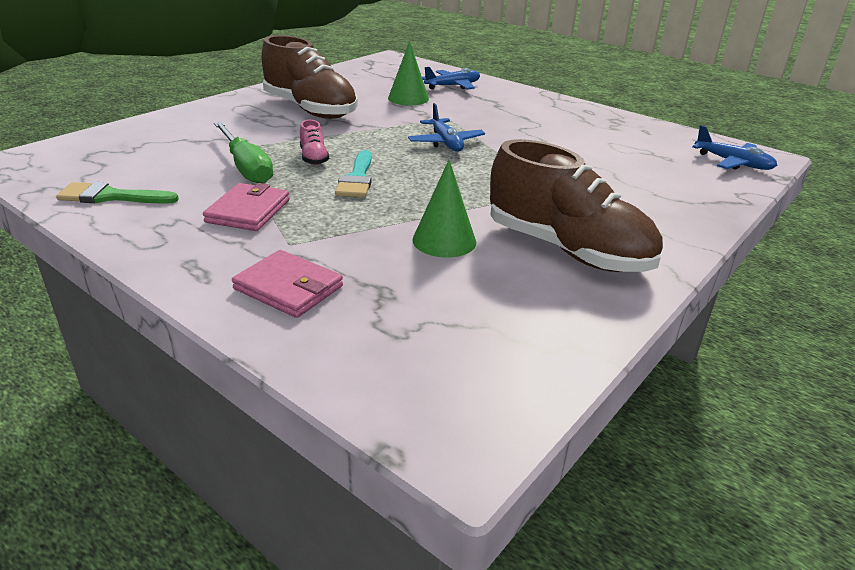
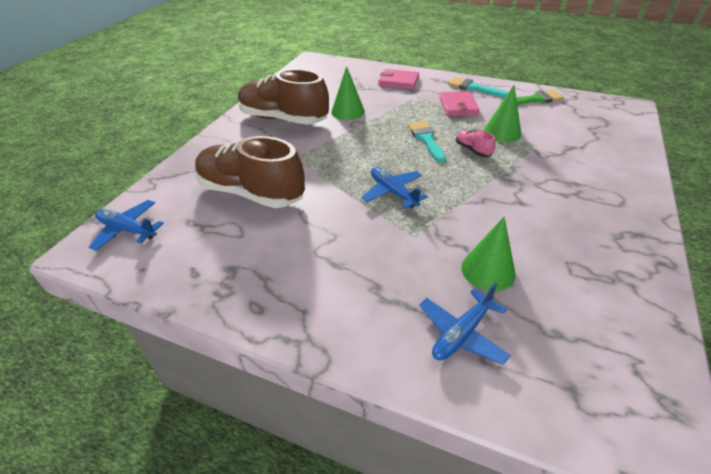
camera: 165 degrees right, 10 degrees up
green screwdriver [214,122,273,184] -> green cone [484,85,521,142]
brown shoe [262,35,358,119] -> brown shoe moved to [195,136,305,208]
none -> turquoise brush [448,77,508,98]

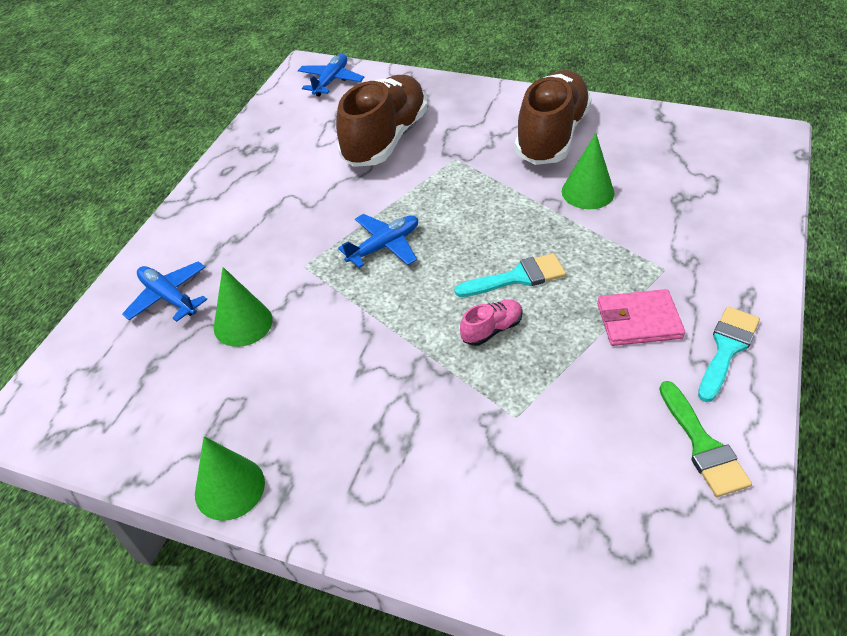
camera: 90 degrees right, 5 degrees up
pink wallet [378,69,419,89] -> none
green cone [484,85,521,142] -> green cone moved to [195,436,265,521]

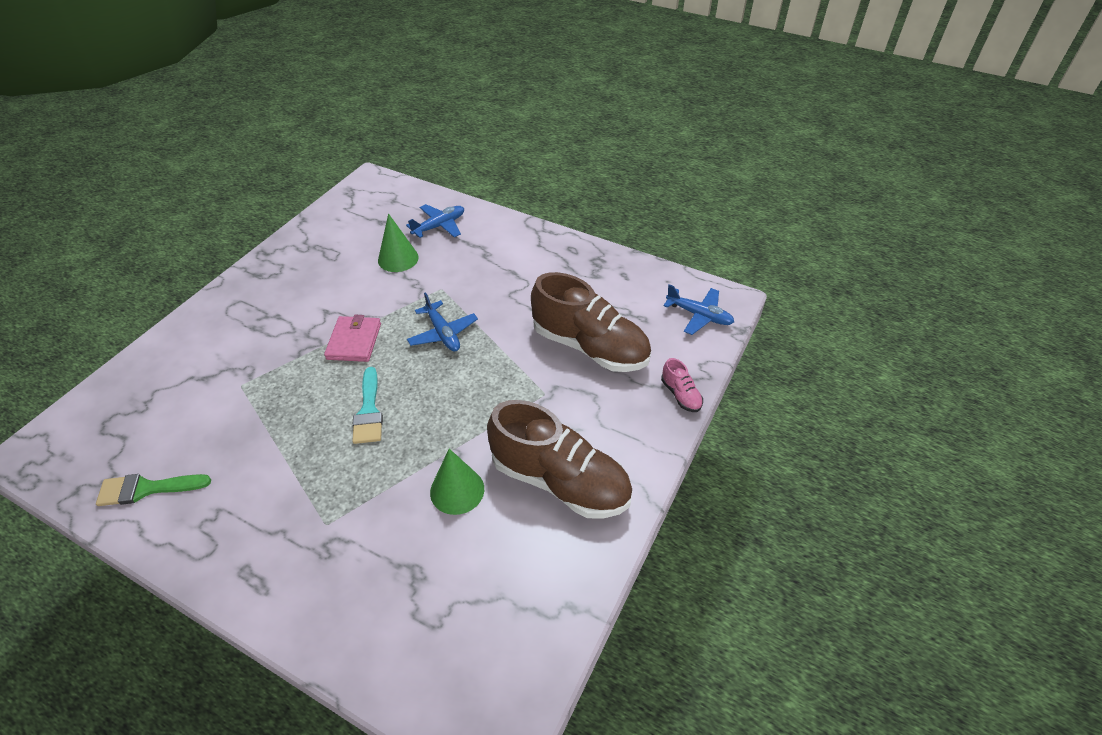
camera: 95 degrees right, 0 degrees up
green cone [195,436,265,521] -> none
pink shoe [460,299,523,346] -> pink shoe moved to [661,358,703,412]
pink wallet [597,289,685,346] -> pink wallet moved to [324,315,381,362]
turquoise brush [698,307,760,402] -> none

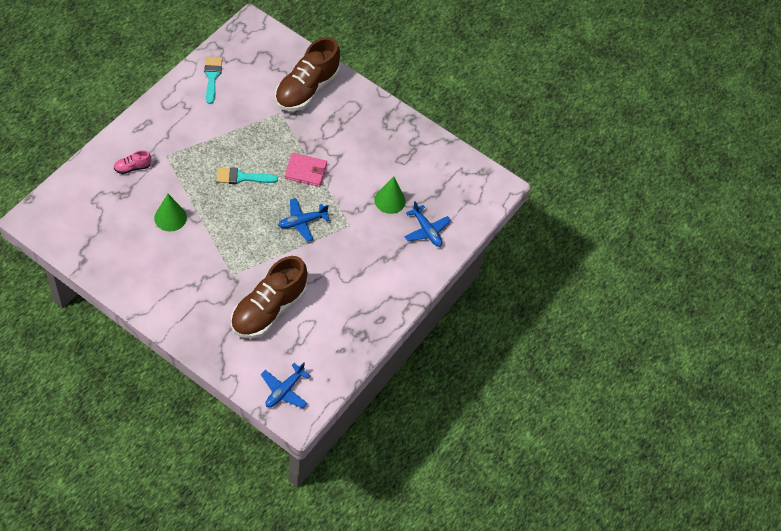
camera: 90 degrees right, 10 degrees up
green brush [96,474,211,506] -> turquoise brush [204,57,222,104]
brown shoe [487,400,633,519] -> brown shoe moved to [275,37,340,111]
pink shoe [661,358,703,412] -> pink shoe moved to [114,151,151,174]

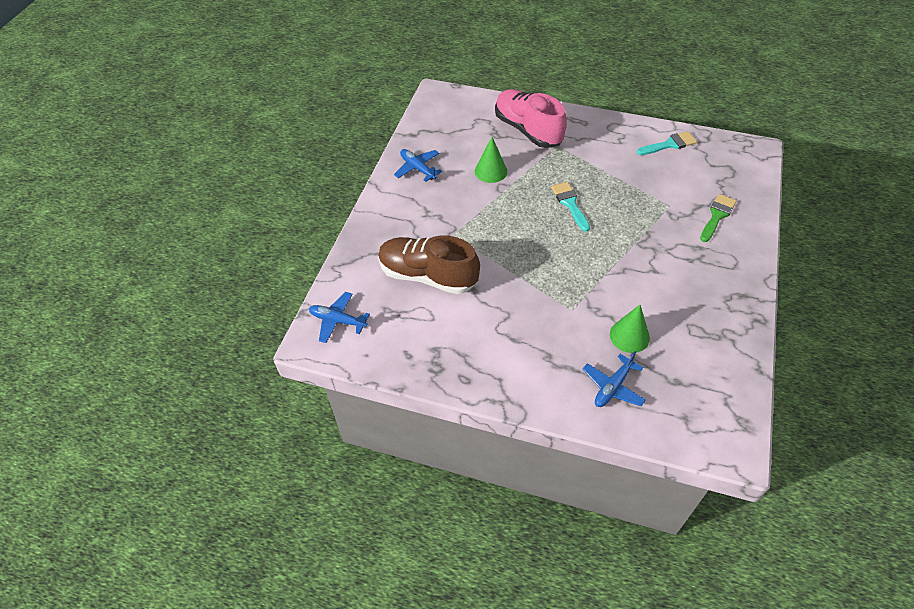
camera: 80 degrees right, 5 degrees down
pink shoe [114,151,151,174] -> pink shoe [495,89,567,148], size x2.40
brown shoe [275,37,340,111] -> green brush [700,194,737,242]
blue plane [278,198,329,242] -> blue plane moved to [394,149,442,182]
pink wallet [285,153,327,187] -> none

